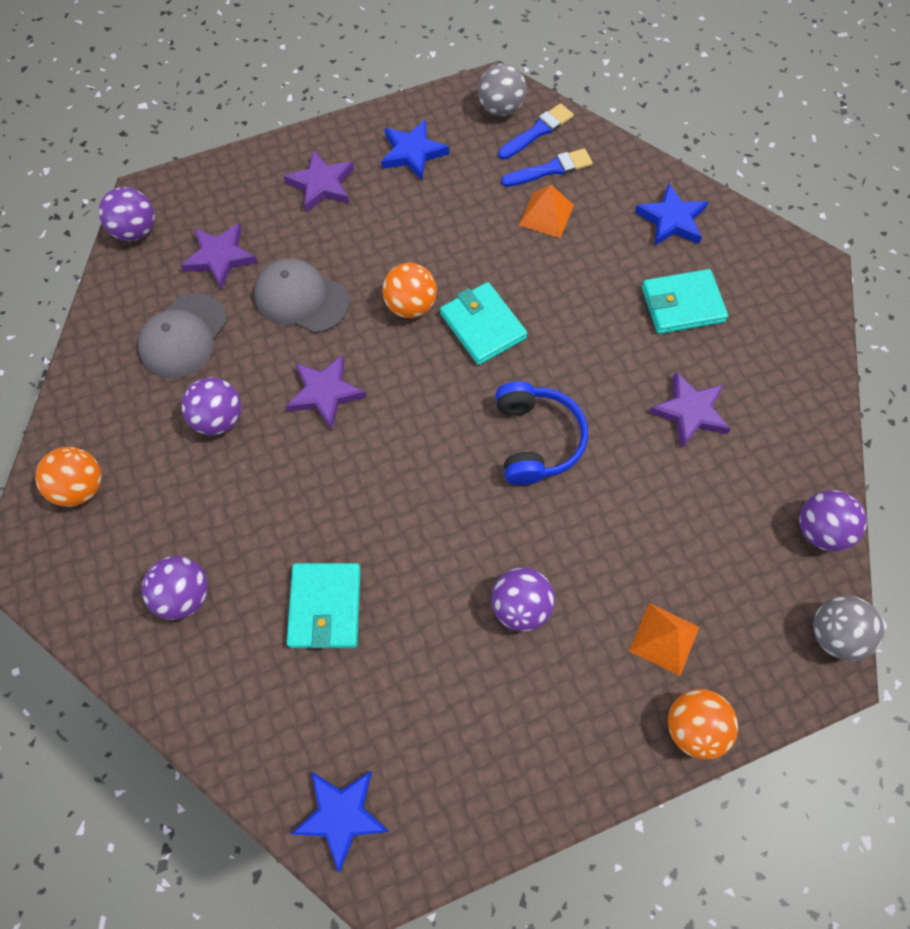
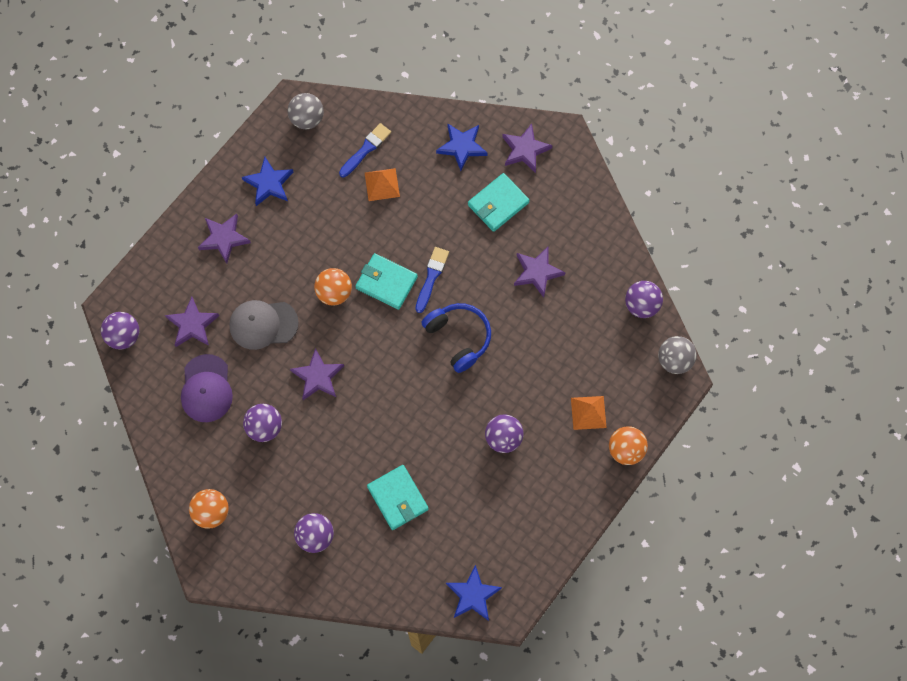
camera: 30 degrees left, 5 degrees up
grey cap [138,293,227,379] -> purple cap [181,354,233,422]
blue brush [498,103,574,160] -> blue brush moved to [416,247,449,313]
none -> purple star [502,124,552,173]

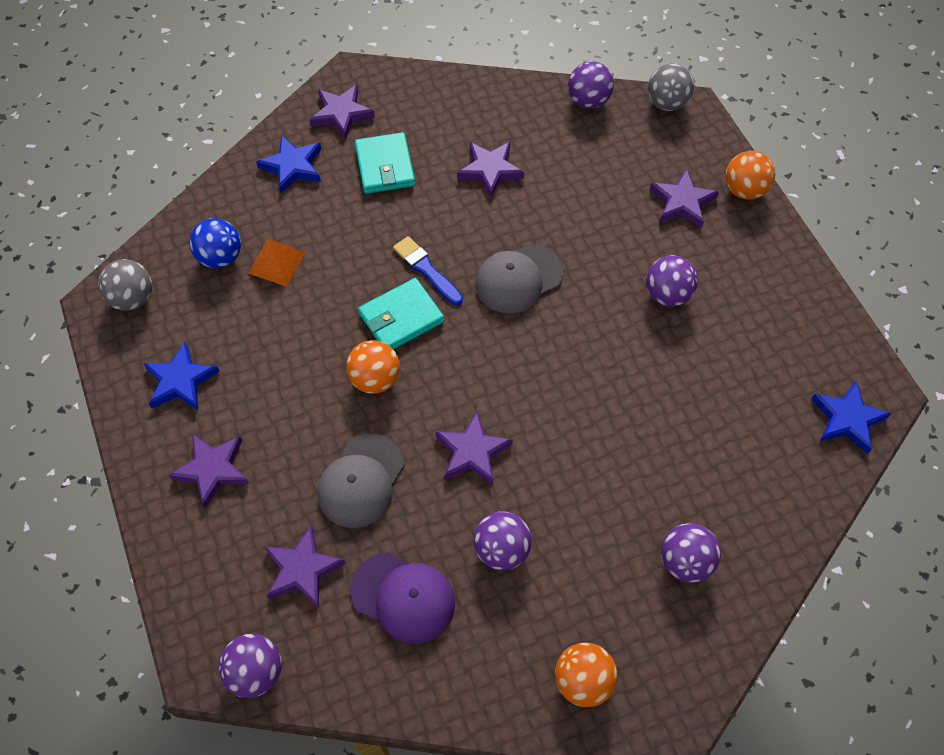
camera: 60 degrees left, 10 degrees down
blue brush [339,123,391,177] -> blue ball [189,218,241,268]
turquoise wallet [367,465,429,530] -> none
blue headphones [421,303,491,373] -> grey cap [475,244,563,314]
orange pyramid [571,396,607,430] -> purple star [650,168,719,228]

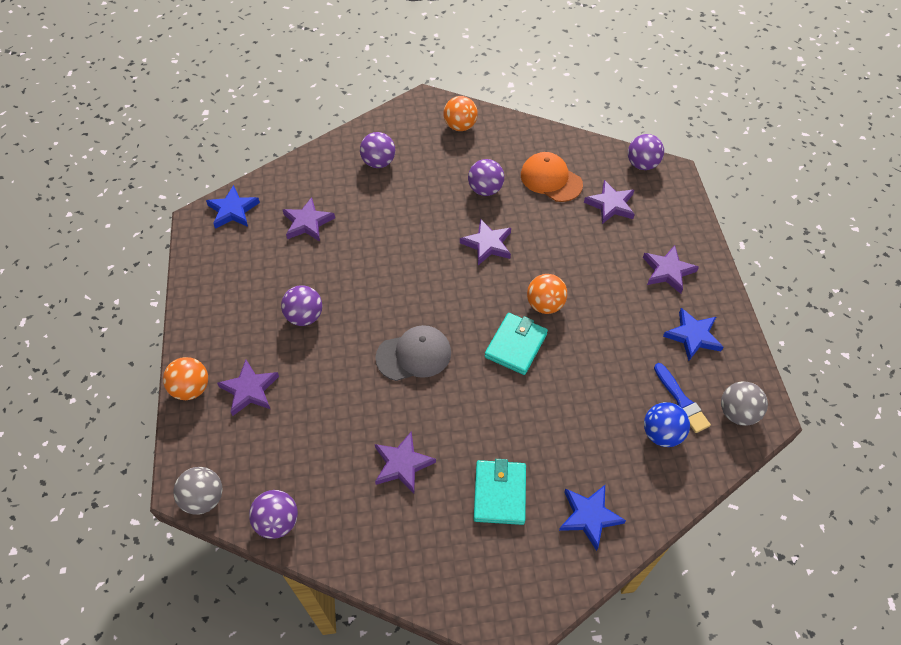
camera: 165 degrees left, 5 degrees down
orange pyramid [248,238,305,287] -> none
purple star [309,85,375,140] -> purple star moved to [282,197,335,241]
grey cap [318,434,404,528] -> none
purple cap [350,552,455,643] -> orange cap [521,152,583,202]
turquoise wallet [358,278,444,350] -> turquoise wallet turned 45 degrees counterclockwise [485,313,548,375]
blue brush [393,236,463,305] -> blue brush moved to [654,363,711,433]

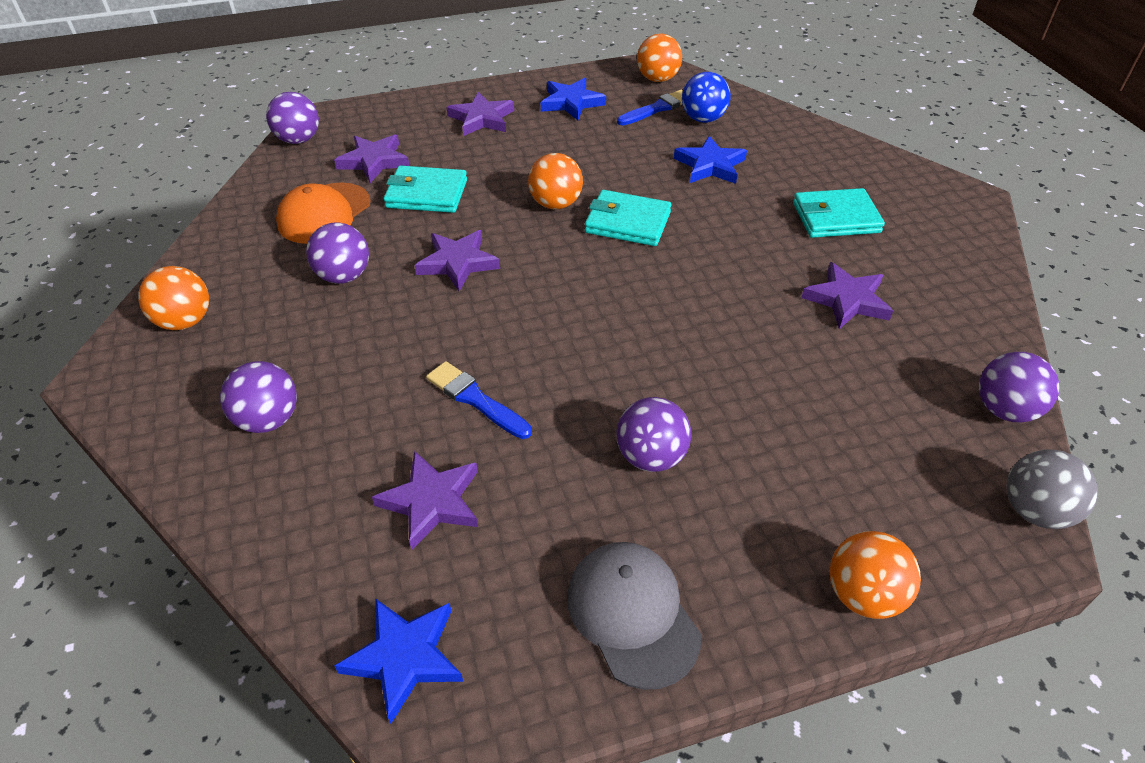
camera: 100 degrees left, 10 degrees down
purple star [217,360,279,416] -> none
grey cap [375,325,451,381] -> grey cap moved to [567,542,701,690]
blue star [559,485,626,551] -> blue star moved to [674,136,747,184]
grey ball [721,382,768,426] -> orange ball [637,34,682,82]
none -> turquoise wallet [384,165,467,213]
none -> blue brush [426,361,532,439]

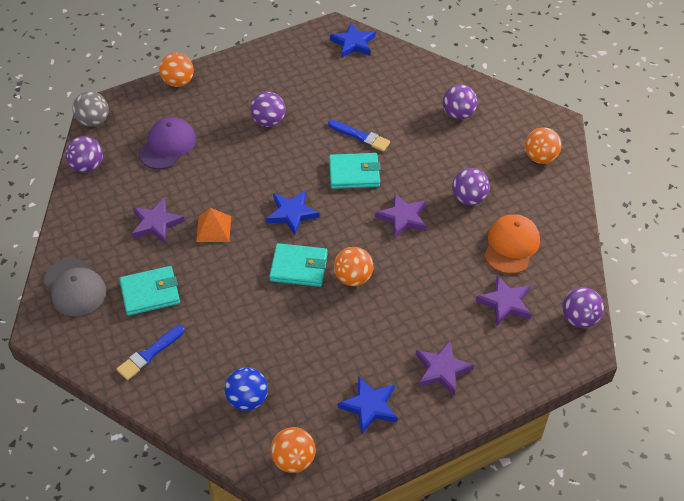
camera: 170 degrees right, 5 degrees up
purple star [372,451,478,550] -> none
turquoise wallet [384,165,467,213] -> turquoise wallet moved to [329,153,381,189]
grey cap [567,542,701,690] -> grey cap moved to [43,258,106,316]
blue brush [617,90,683,125] -> blue brush moved to [117,325,185,380]
blue star [674,136,747,184] -> blue star moved to [266,190,320,235]
none -> purple cap [138,117,196,169]
none -> orange pyramid [196,208,231,242]

